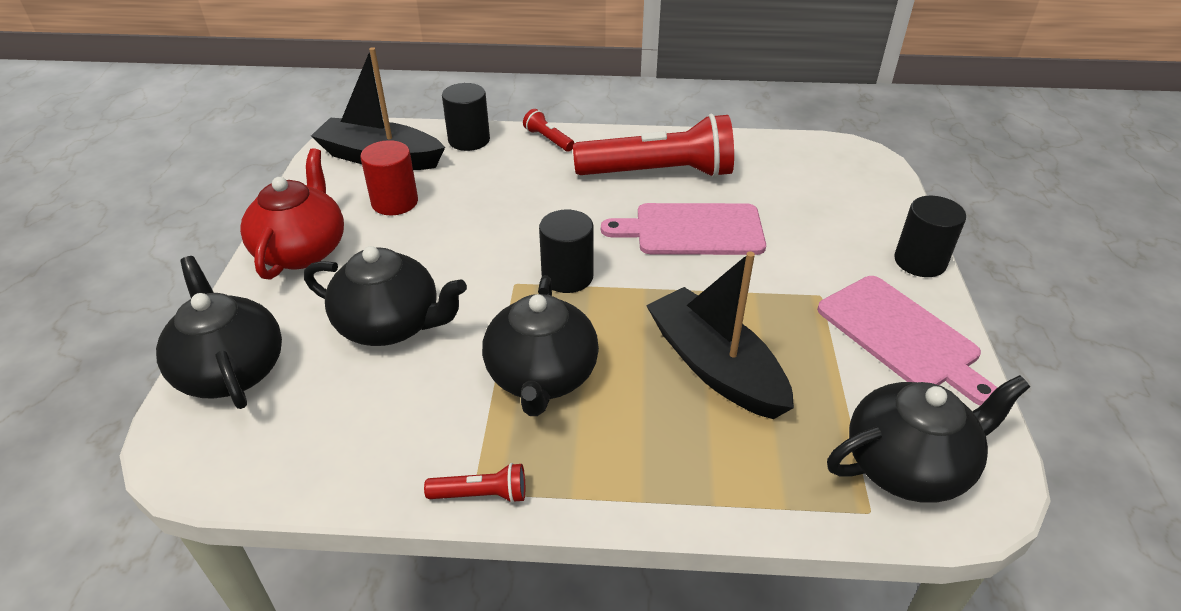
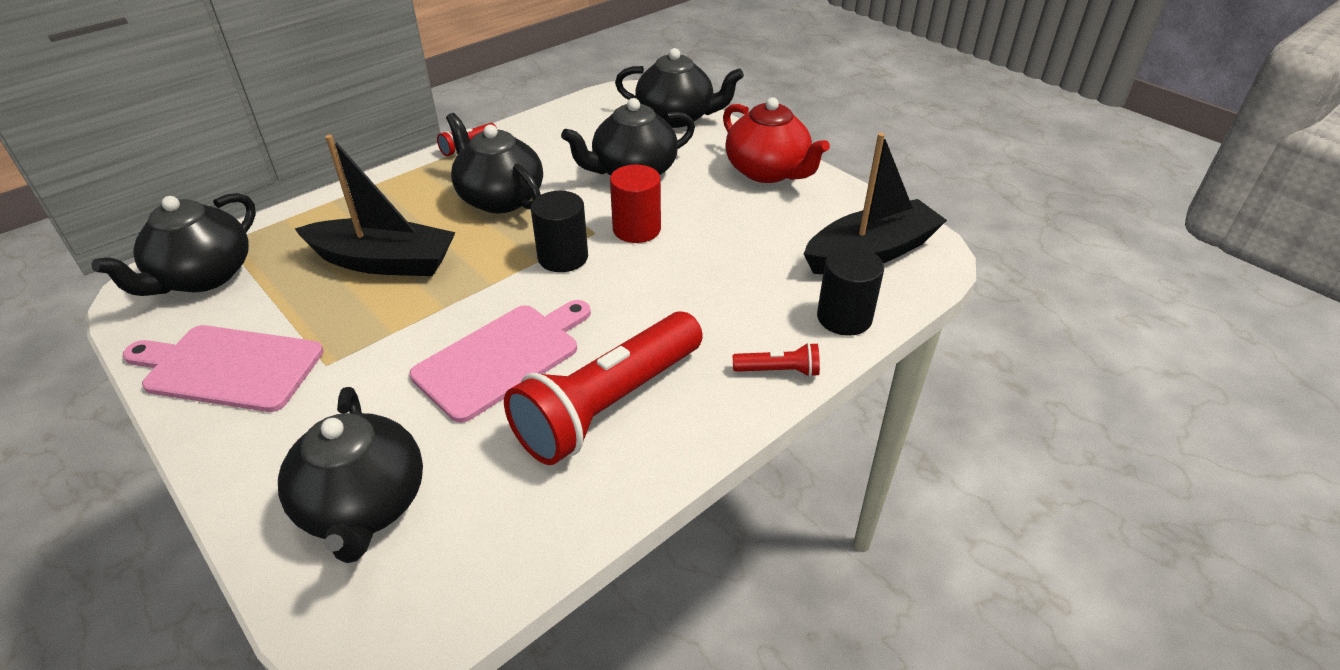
camera: 135 degrees right, 0 degrees up
red cylinder [360,140,418,215] -> red cylinder moved to [610,165,661,243]
black cylinder [894,196,966,277] -> none
none -> black teapot [278,387,423,563]

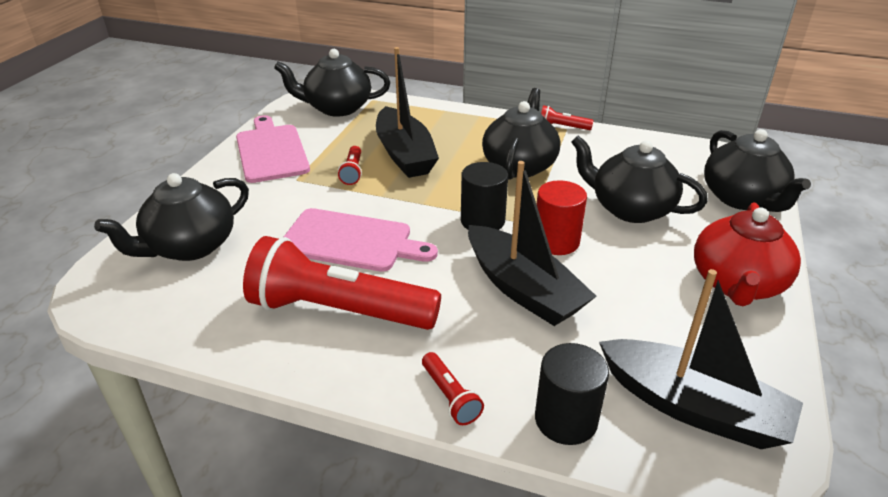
camera: 60 degrees right, 5 degrees down
none -> red flashlight [338,146,362,185]
none -> black boat [468,161,597,326]

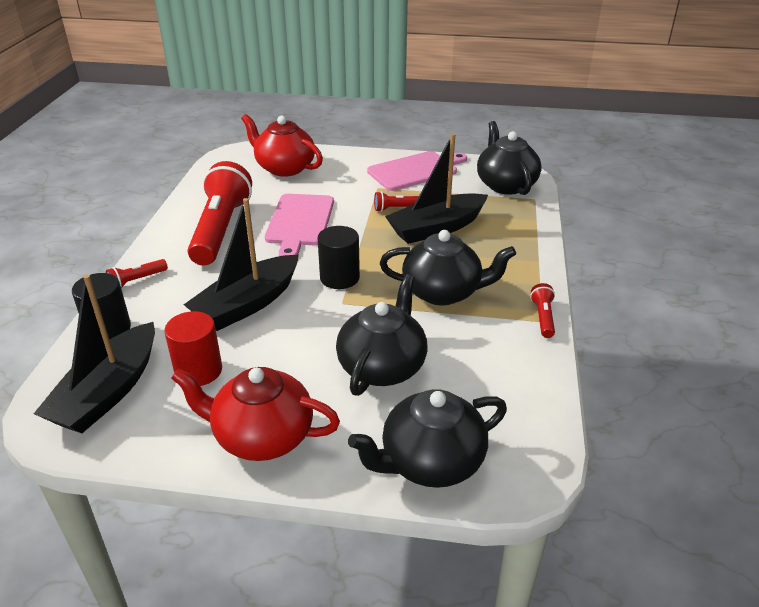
camera: 80 degrees right, 0 degrees up
black teapot [94,173,249,261] -> red teapot [241,114,323,177]
red cylinder [536,180,587,255] -> red cylinder moved to [164,311,222,386]

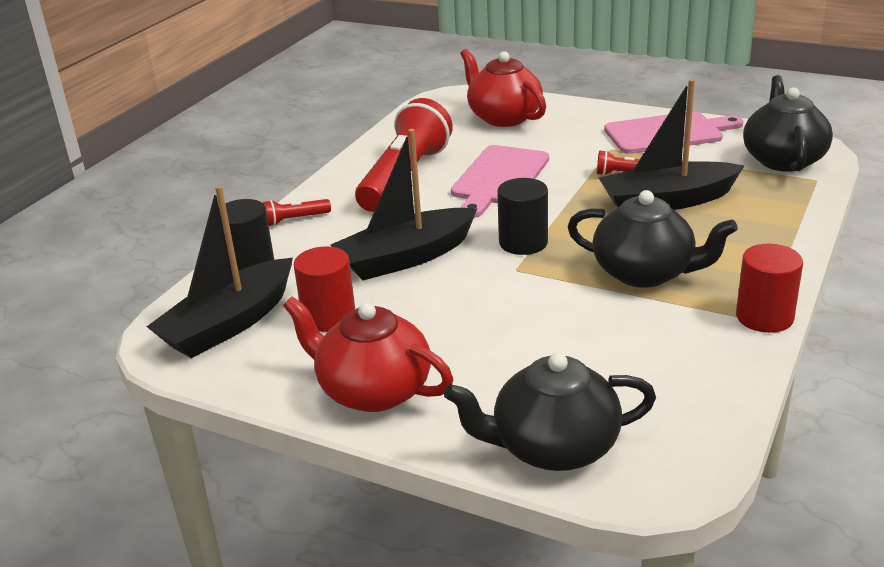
camera: 20 degrees right, 5 degrees down
black teapot [336,274,427,396] -> none
red flashlight [530,283,555,338] -> red cylinder [736,244,803,333]

